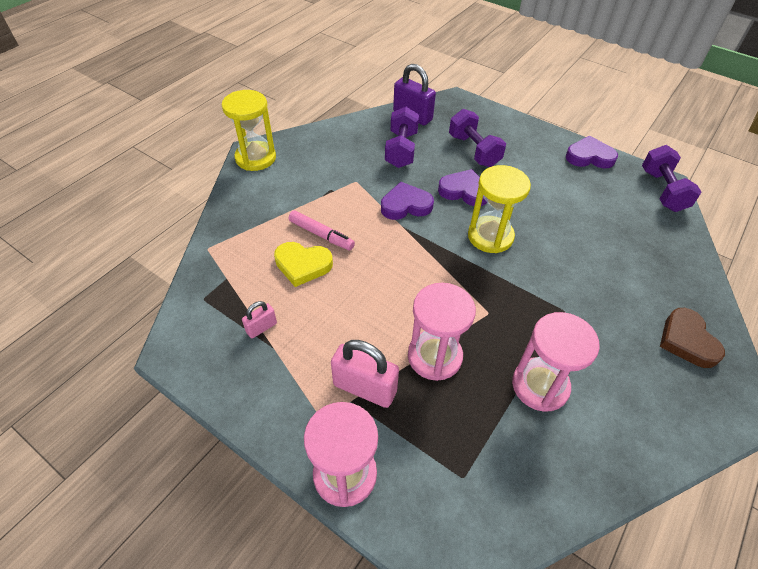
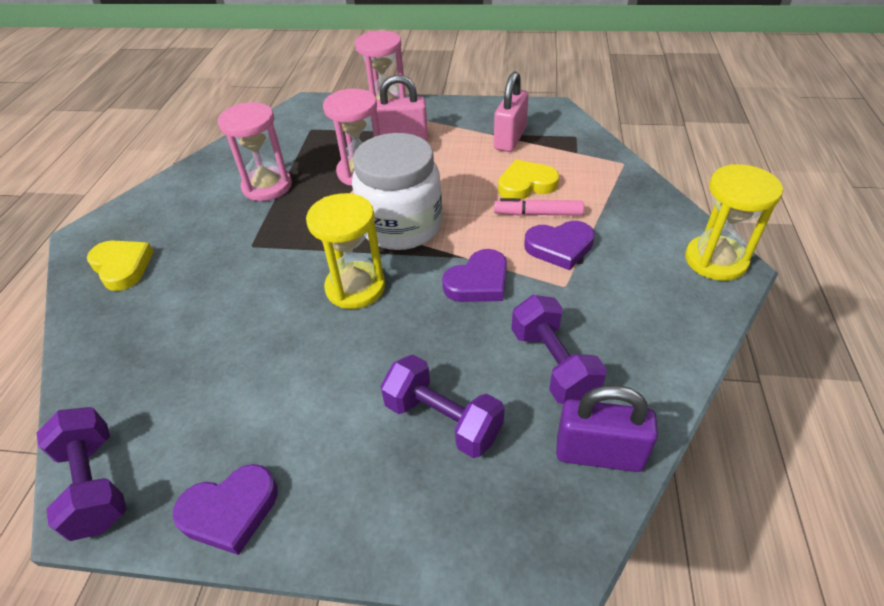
camera: 155 degrees right, 5 degrees down
pink padlock [242,301,277,338] -> pink padlock [494,72,529,152], size x1.88
purple heart [438,169,487,206] -> purple heart moved to [524,221,595,270]
brown heart [660,308,725,368] -> yellow heart [87,240,154,291]
none -> white jar [352,133,442,250]

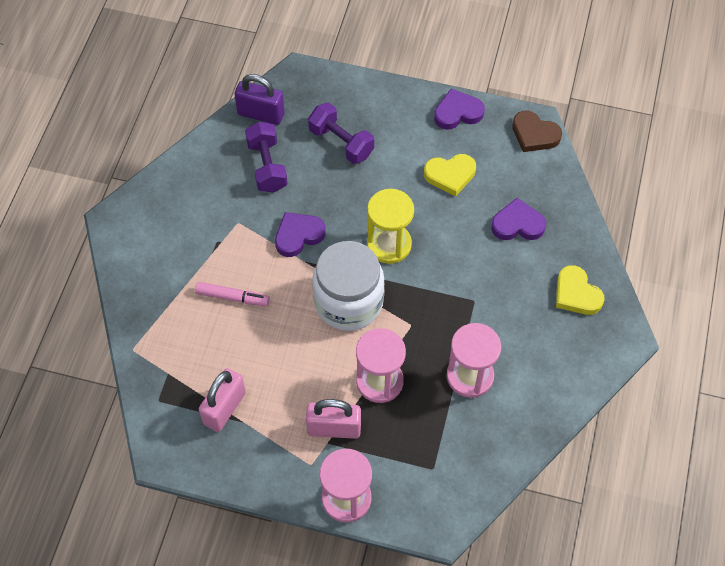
camera: 175 degrees left, 15 degrees up
purple dumbbell [36,407,127,541] -> brown heart [512,110,562,152]
yellow heart [498,159,559,200] -> yellow heart moved to [424,154,476,196]
purple heart [524,221,595,270] -> purple heart moved to [491,198,546,240]
yellow hourglass [685,164,783,281] -> none

